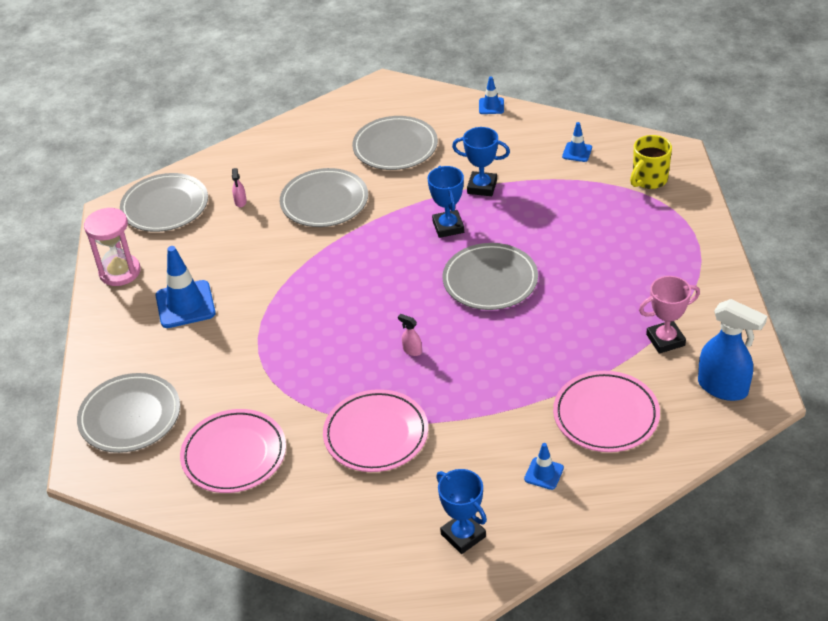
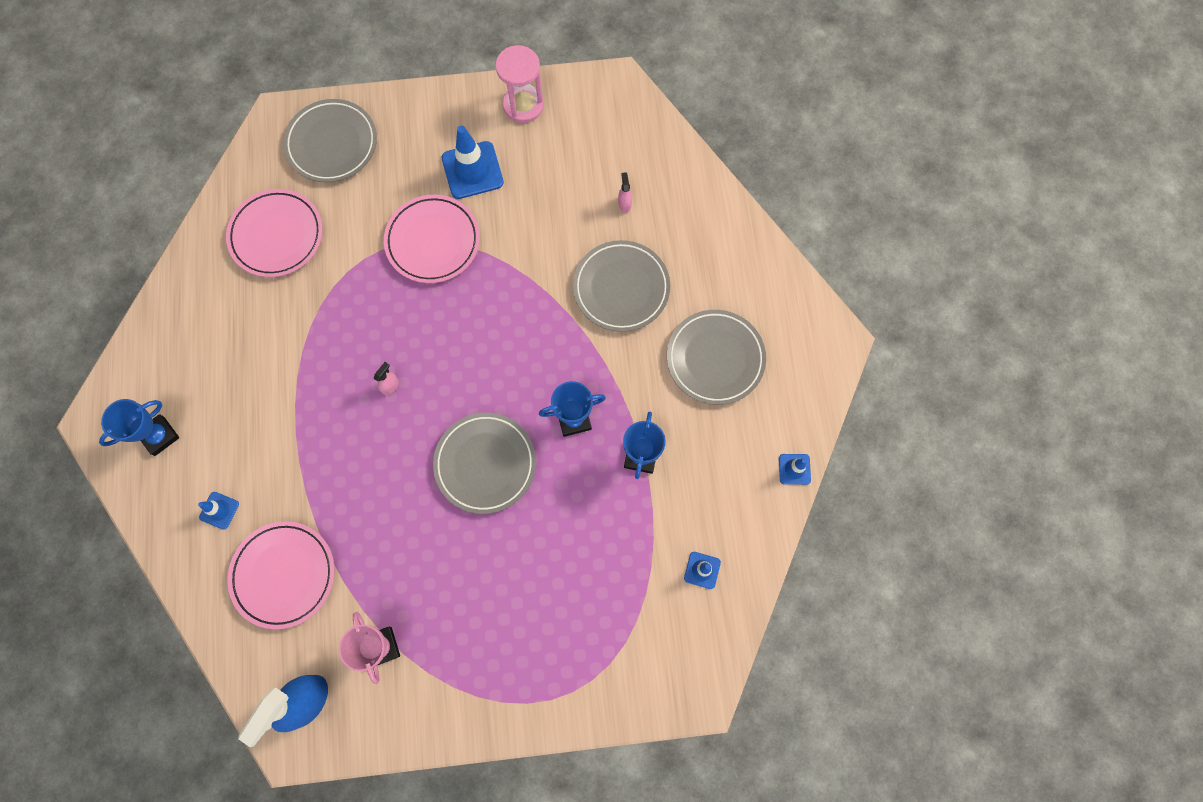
camera: 85 degrees right, 30 degrees up
grey plate [120,173,208,232] -> none
pink spray bottle [232,168,247,207] -> pink spray bottle turned 90 degrees clockwise [618,172,632,213]
pink plate [323,389,428,472] -> pink plate moved to [384,195,480,283]
yellow mug [630,135,672,189] -> none

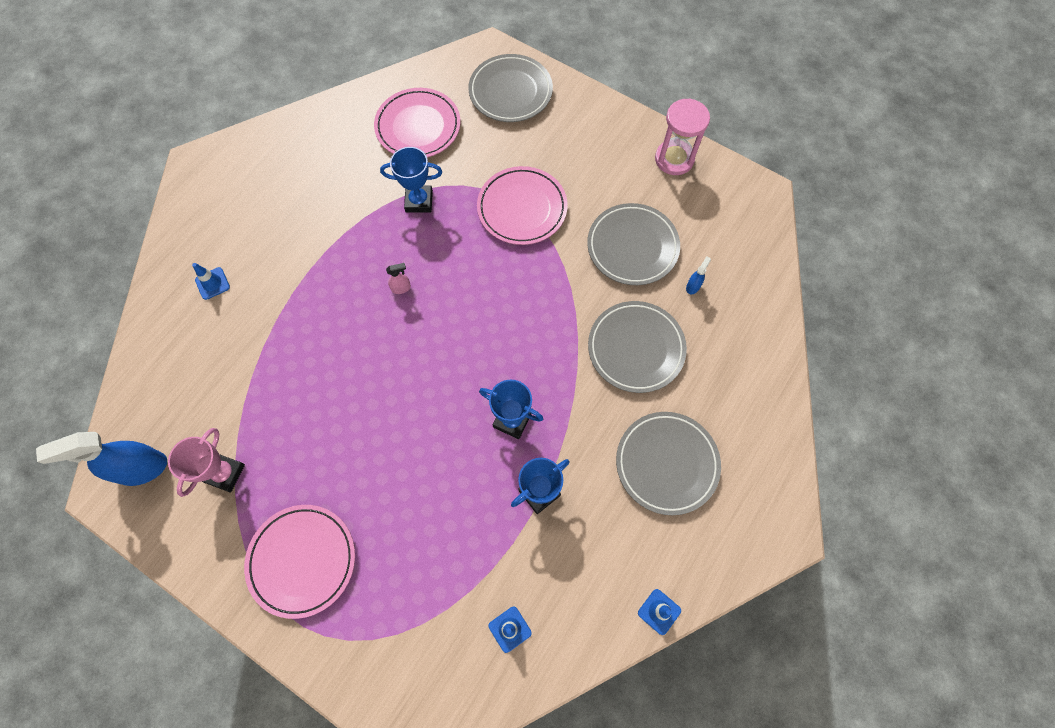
camera: 40 degrees right, 5 degrees down
blue trophy [99,399,179,456] -> blue trophy moved to [380,147,442,213]
pink plate [227,521,335,629] -> pink plate moved to [244,505,355,619]
grey plate [433,413,536,514] -> grey plate moved to [587,203,680,285]
blue traffic cone [442,125,504,199] -> none
pink spray bottle [618,172,632,213] -> blue spray bottle [686,256,711,295]

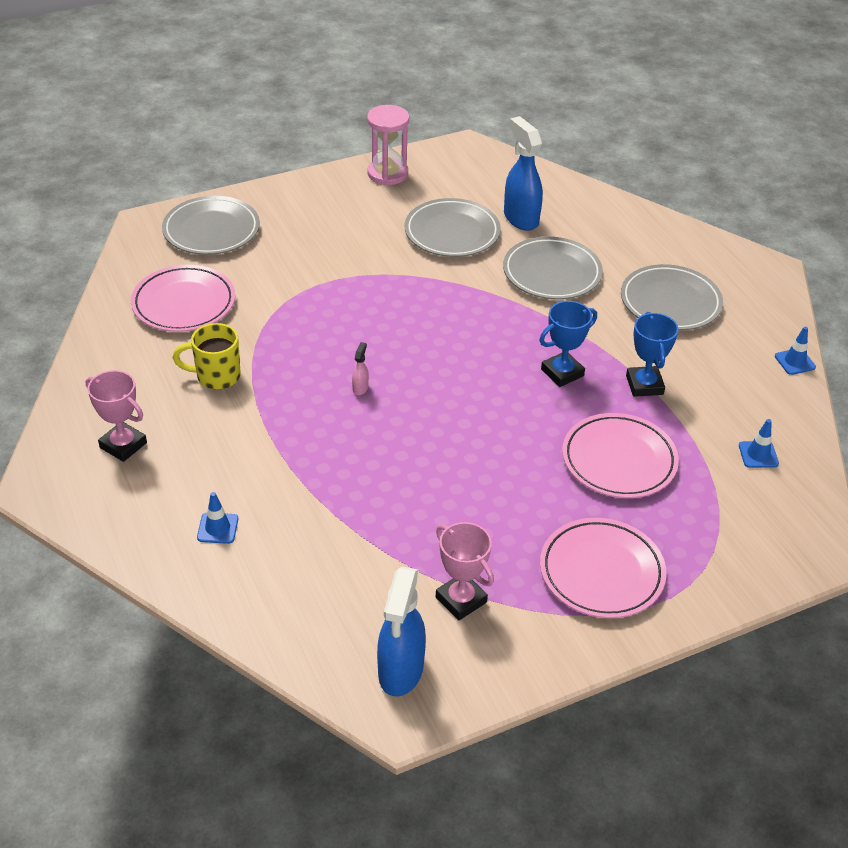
camera: 60 degrees left, 25 degrees down
blue trophy [380,147,442,213] -> none
pink plate [477,166,568,245] -> pink plate moved to [562,413,679,498]
blue spray bottle [686,256,711,295] -> blue spray bottle [504,116,543,231], size x2.36
none -> pink trophy [85,370,147,462]
none -> yellow mug [173,323,241,389]

